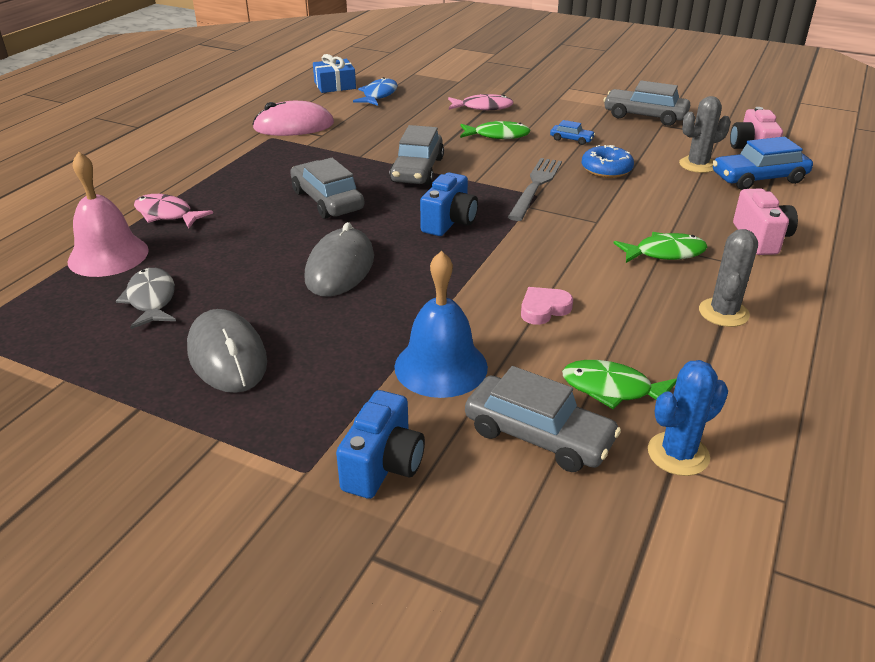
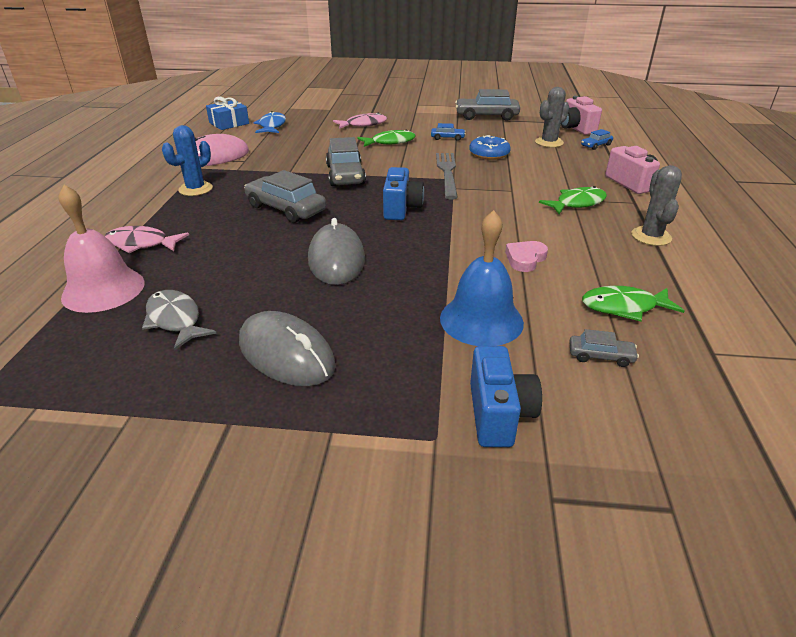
camera: 20 degrees left, 0 degrees up
grey car [465,366,621,472] -> grey car [569,329,639,367], size x0.49
blue cactus [648,360,728,476] -> blue cactus moved to [162,125,213,196]
blue car [712,137,813,190] -> blue car [581,129,613,150], size x0.49

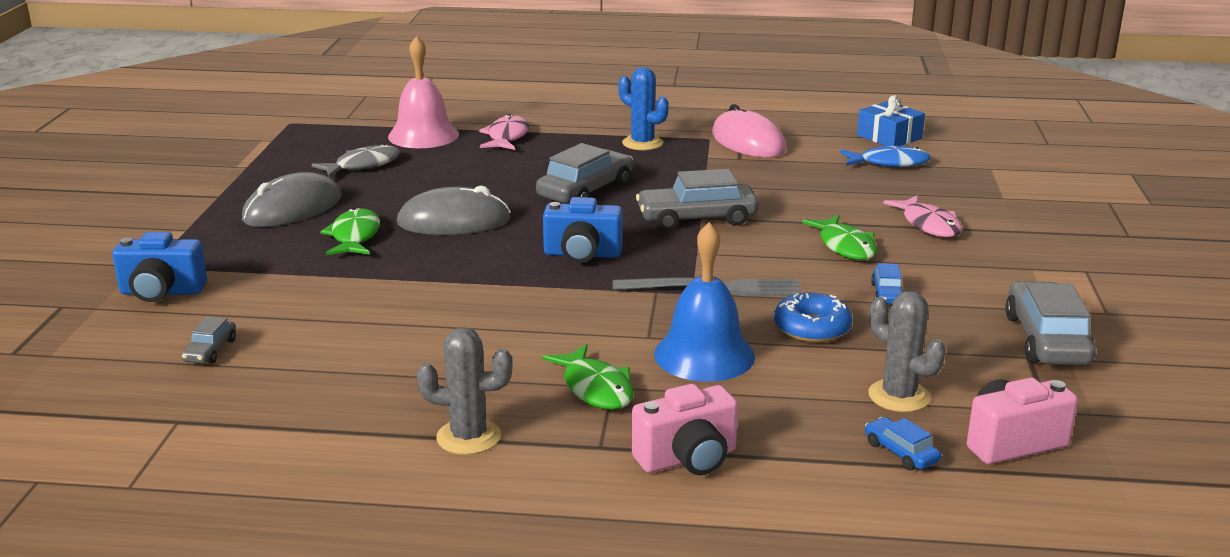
camera: 90 degrees right, 10 degrees down
blue bell [440,210,524,346] -> blue bell moved to [654,222,755,382]
pink heart [505,241,548,272] -> none
green fish [582,286,684,321] -> green fish moved to [320,208,380,255]

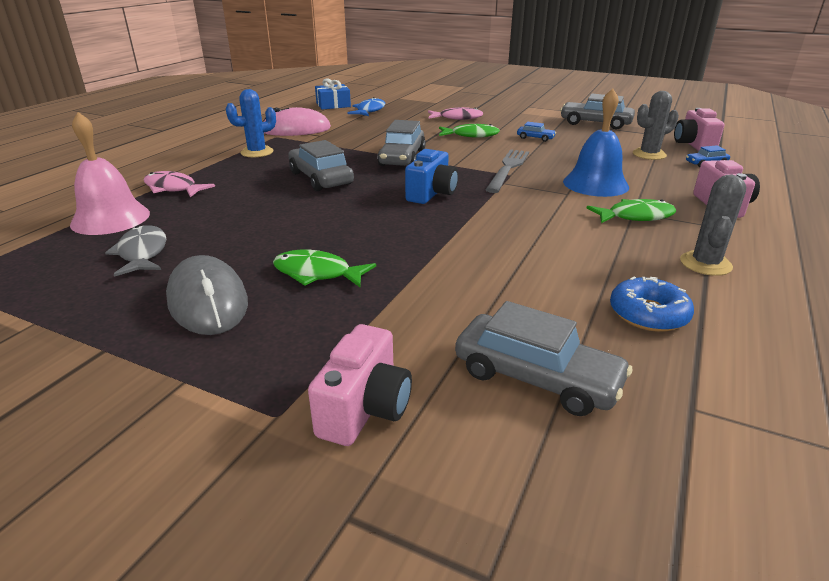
camera: 70 degrees left, 5 degrees up
blue camera [112,232,207,302] -> pink camera [308,324,412,446]
grey car [181,316,236,364] -> grey car [455,301,632,416], size x2.02
grey mouse [397,186,511,235] -> none
blue donut [774,293,852,343] -> blue donut moved to [610,277,694,332]

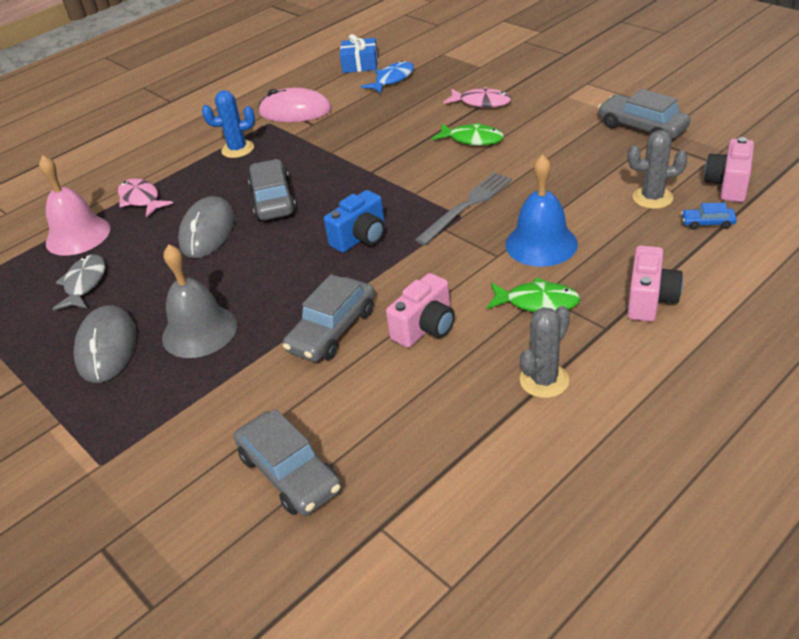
camera: 25 degrees right, 10 degrees up
green fish [273,250,376,287] -> grey bell [162,244,237,358]
pink camera [308,324,412,446] -> pink camera moved to [386,273,455,348]
grey car [377,120,426,166] -> grey car moved to [283,274,375,362]
blue car [517,122,556,142] -> none
blue donut [610,277,694,332] -> none
none -> grey mouse [178,196,235,258]

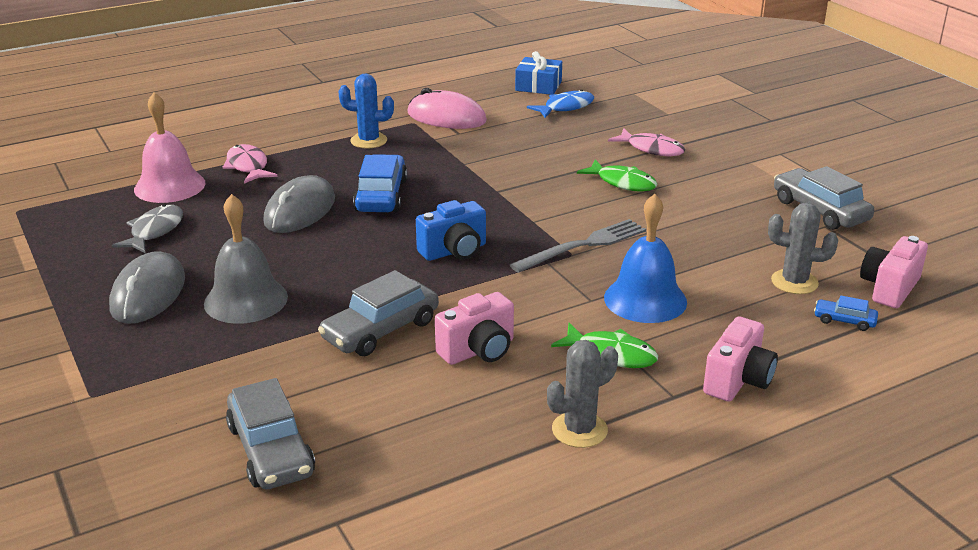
camera: 10 degrees right, 10 degrees down
grey car [248,159,296,220] -> blue car [353,154,407,212]

